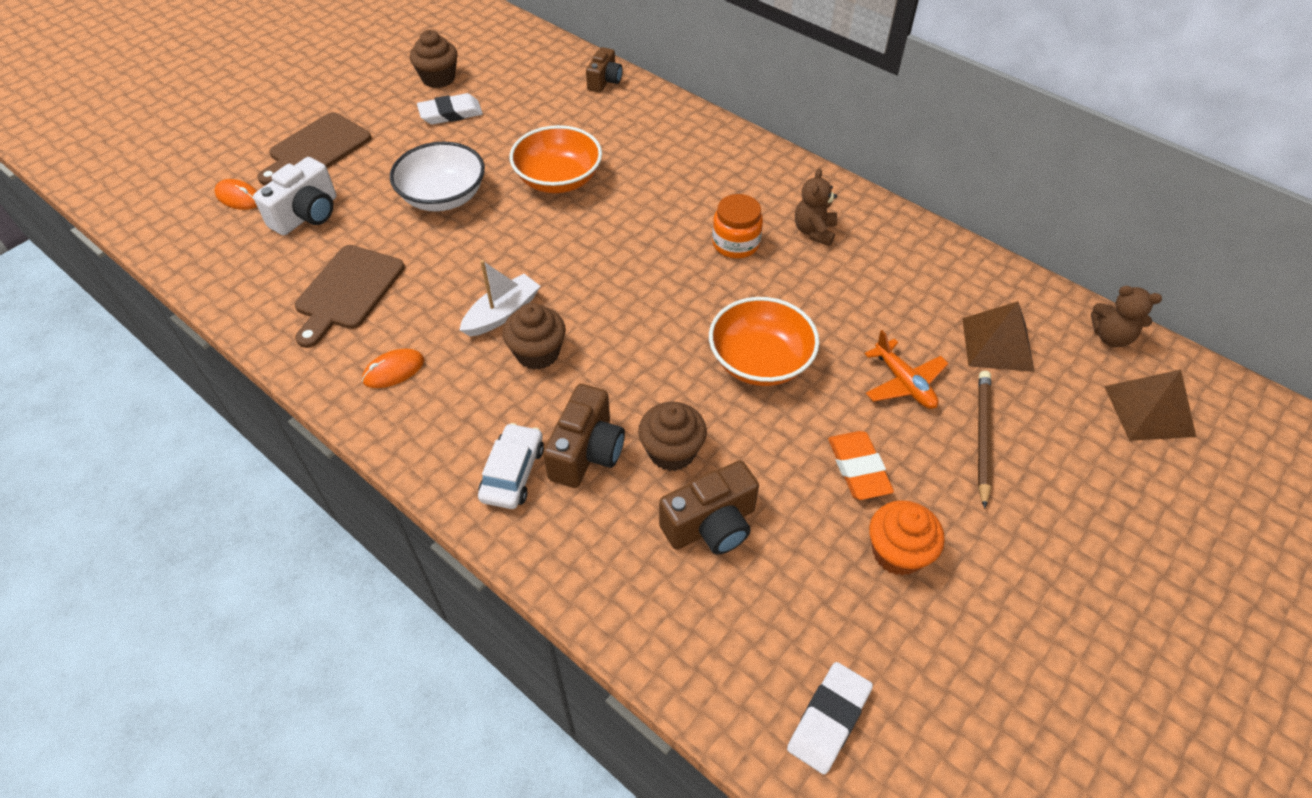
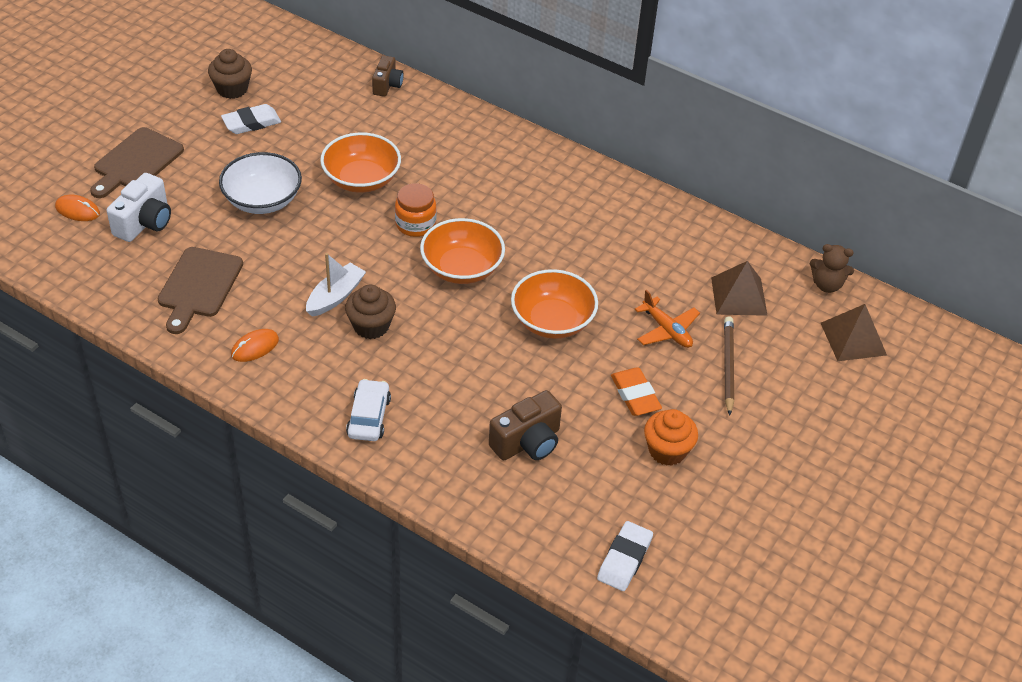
camera: 10 degrees left, 5 degrees down
brown camera [543,384,625,488] -> none
brown cupcake [638,402,707,471] -> none
orange jar [712,194,763,258] -> orange jar moved to [395,183,437,237]
brown teddy bear [795,168,837,246] -> none
none -> orange bowl [420,218,505,284]

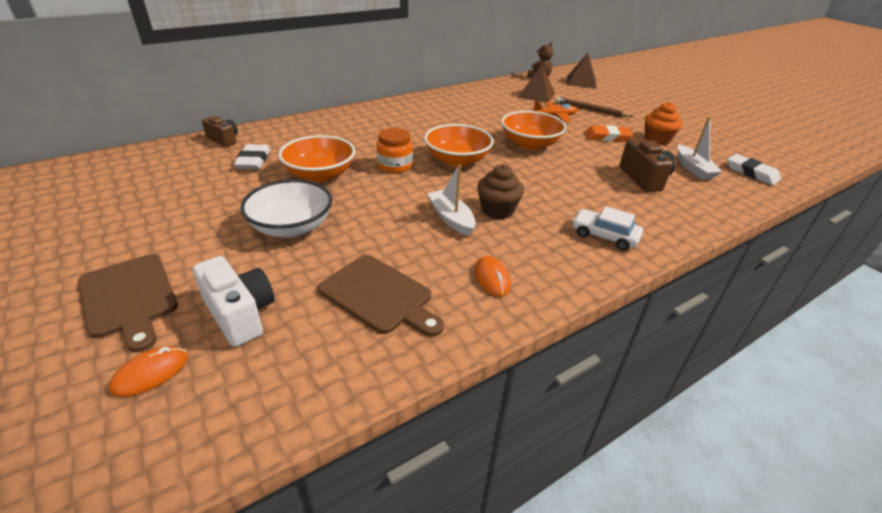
camera: 65 degrees left, 10 degrees down
brown cupcake [208,49,252,99] -> none
white eraser [221,104,281,134] -> white eraser moved to [234,144,270,169]
none -> white boat [678,116,723,180]

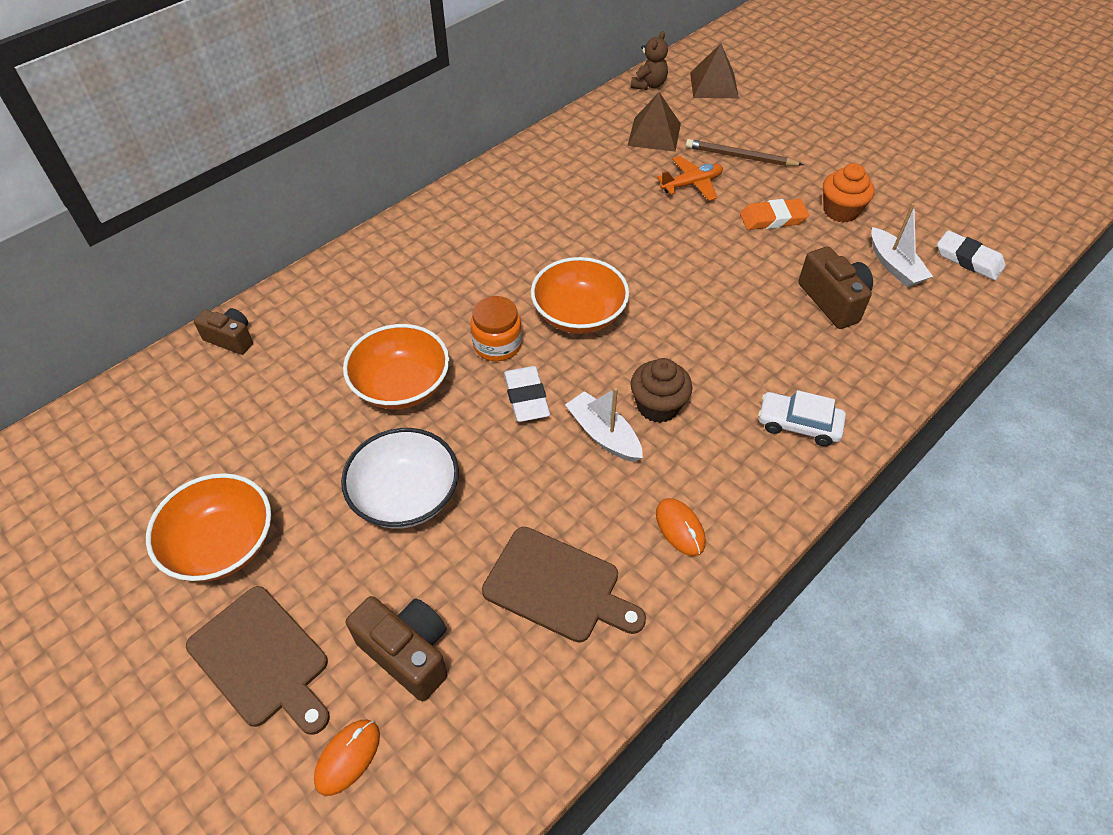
camera: 10 degrees left, 15 degrees up
white camera [193,256,274,347] -> brown camera [346,596,447,701]
white eraser [234,144,270,169] -> white eraser moved to [504,366,550,422]
orange bowl [501,111,566,150] -> orange bowl moved to [146,473,271,582]

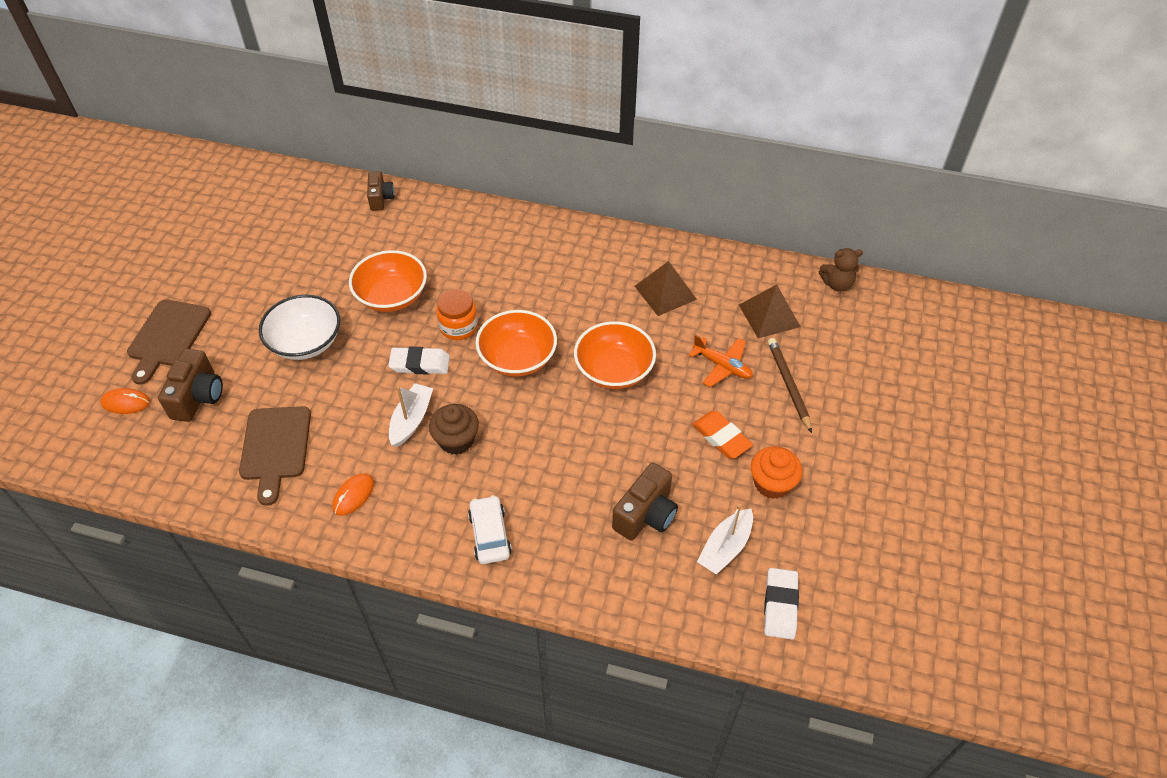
camera: 60 degrees right, 0 degrees up
orange bowl [146,473,271,582] -> orange bowl moved to [574,321,656,389]
white eraser [504,366,550,422] -> white eraser turned 45 degrees clockwise [388,347,450,374]
brown pyramid [690,43,739,98] -> brown pyramid moved to [635,261,697,316]

